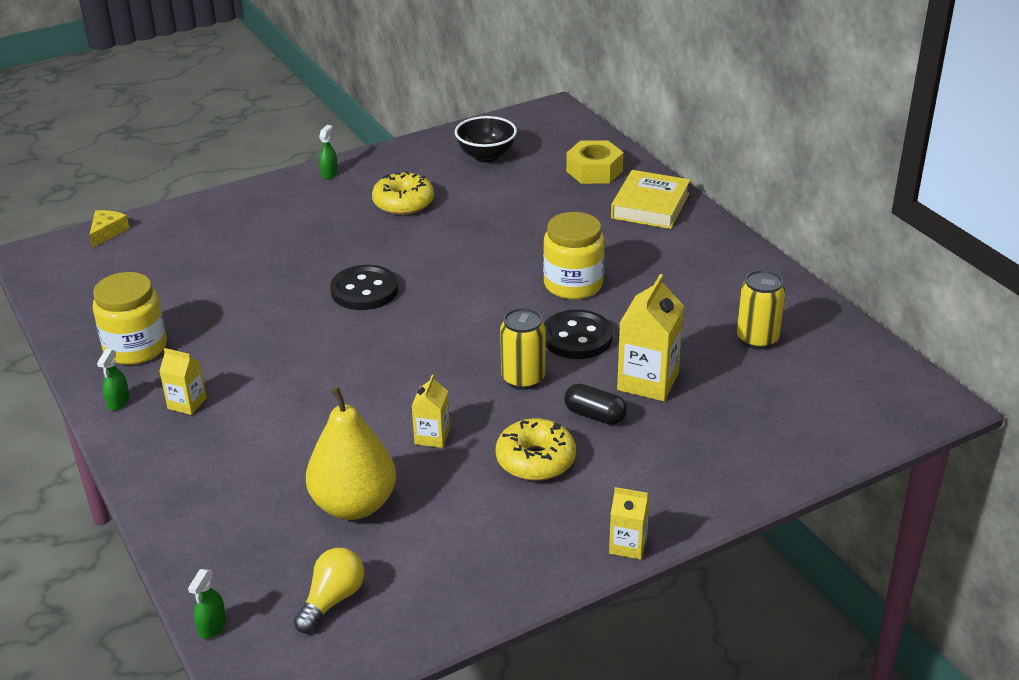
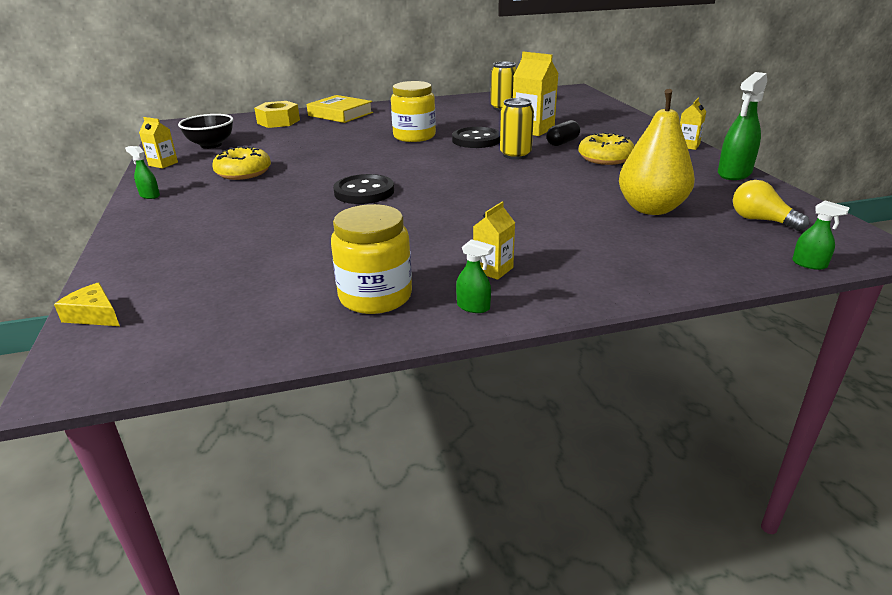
camera: 75 degrees left, 5 degrees down
yellow carton [412,375,450,448] -> yellow carton moved to [139,117,178,169]
none -> green spray bottle [718,72,767,180]

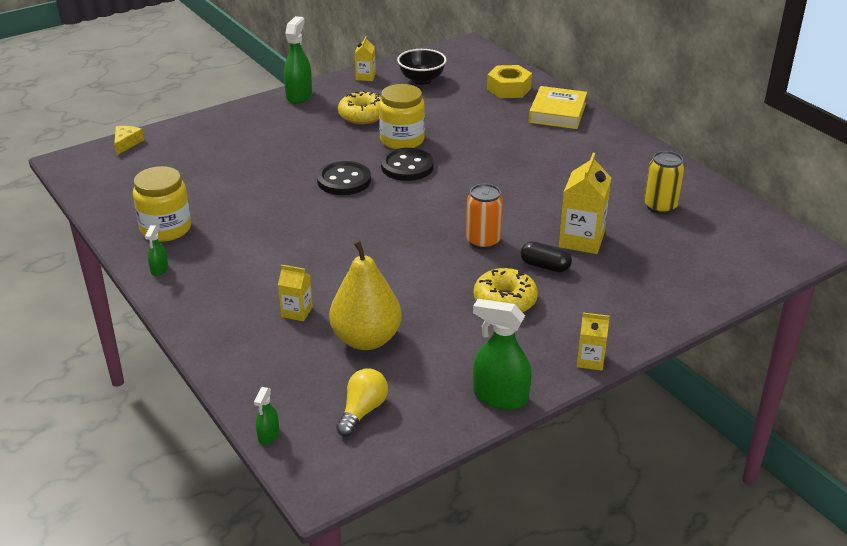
camera: 70 degrees right, 5 degrees up
green spray bottle [125,146,160,199] -> green spray bottle [284,16,312,104], size x1.96
yellow jar [391,81,436,142] -> yellow jar moved to [379,84,425,149]
black button [452,127,500,148] -> black button moved to [381,148,434,181]
yellow carton [473,202,515,280] -> yellow carton moved to [278,265,313,321]
yellow can [500,98,534,160] -> orange can [466,184,503,250]

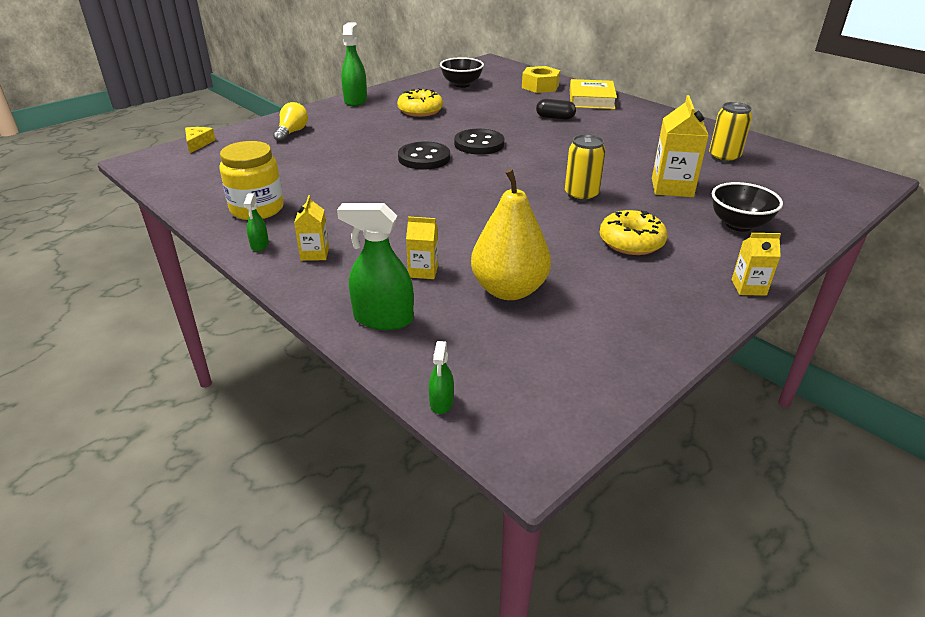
camera: 10 degrees left, 0 degrees up
yellow light bulb [336,368,388,437] -> yellow light bulb moved to [273,102,308,142]
yellow carton [355,36,376,81] -> yellow carton moved to [294,195,329,261]
yellow jar [379,84,425,149] -> none
orange can [466,184,503,250] -> yellow can [565,134,606,202]
green spray bottle [473,299,531,410] -> green spray bottle moved to [337,203,414,330]
black capsule [521,241,572,272] -> black capsule moved to [536,99,576,120]
none -> black bowl [712,182,783,232]

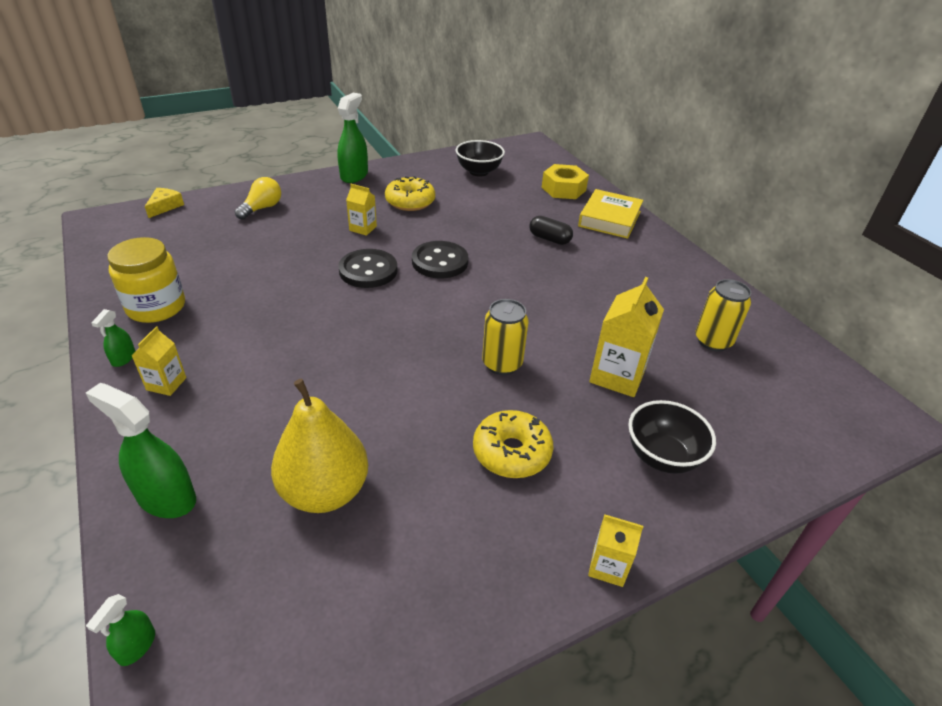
camera: 15 degrees right, 5 degrees up
yellow carton [406,216,438,279] -> yellow carton moved to [346,184,377,236]

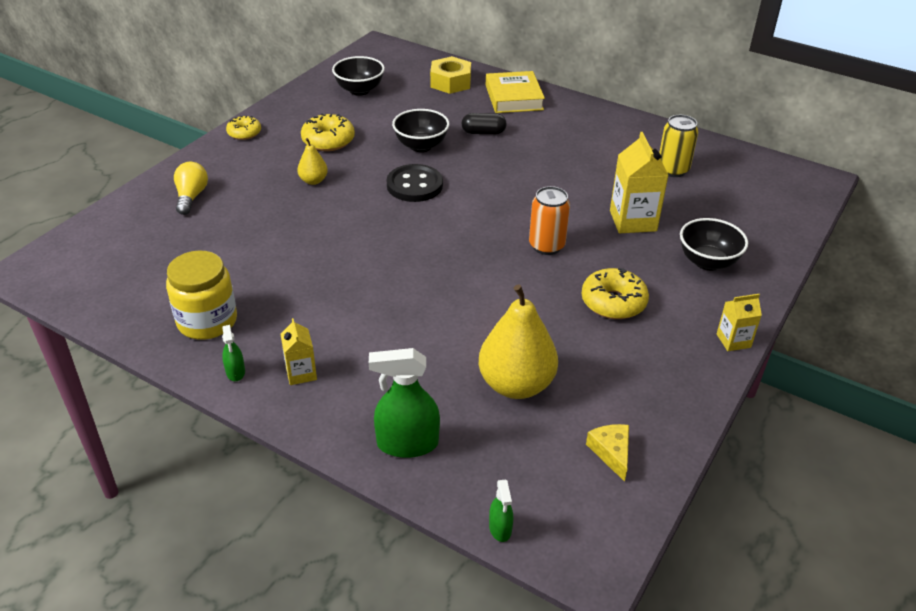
camera: 30 degrees left, 0 degrees up
yellow cheese [145,188,184,218] -> yellow cheese moved to [586,424,629,482]
green spray bottle [337,93,368,183] -> yellow donut [226,116,261,140]
black button [338,249,398,288] -> none
yellow carton [346,184,377,236] -> yellow pear [297,138,328,185]
yellow can [482,299,529,375] -> orange can [529,186,570,255]
none -> black bowl [392,109,449,152]

